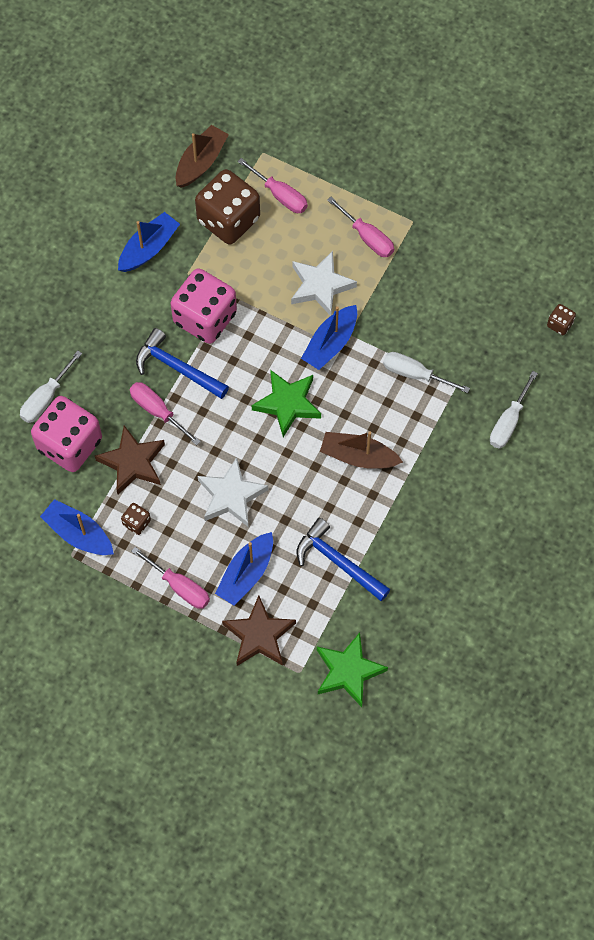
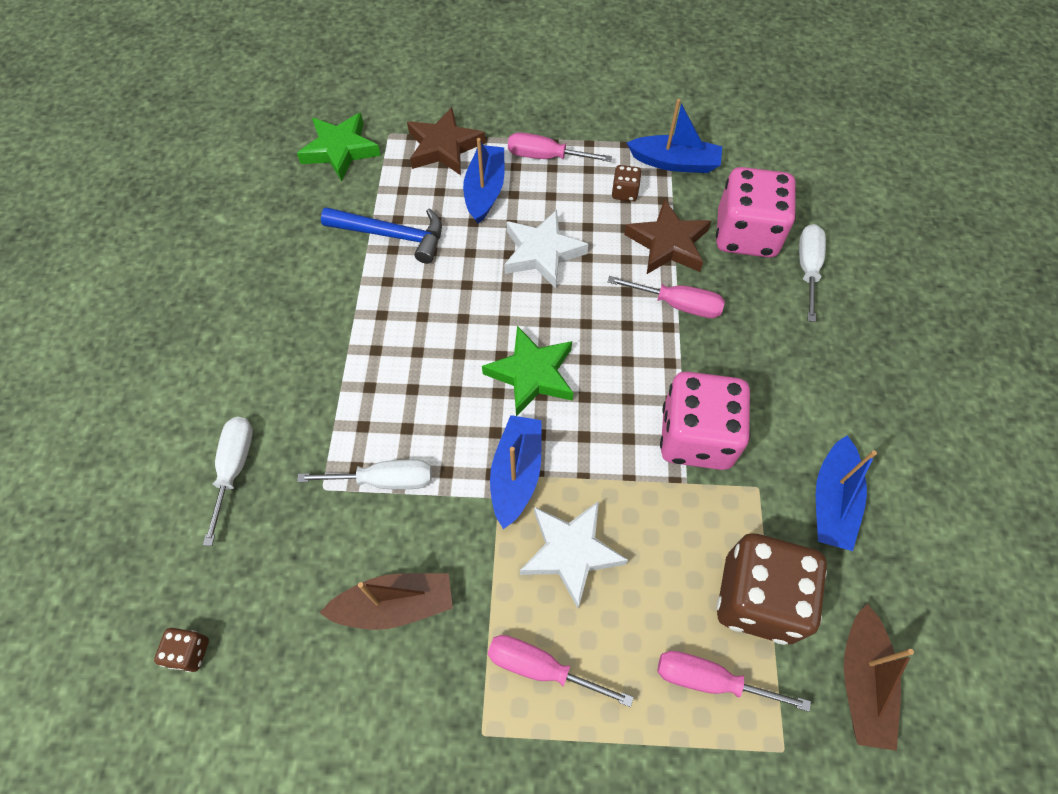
camera: 155 degrees right, 5 degrees down
blue hammer [136,328,229,399] -> none
brown boat [320,431,403,469] -> brown boat moved to [320,573,453,630]

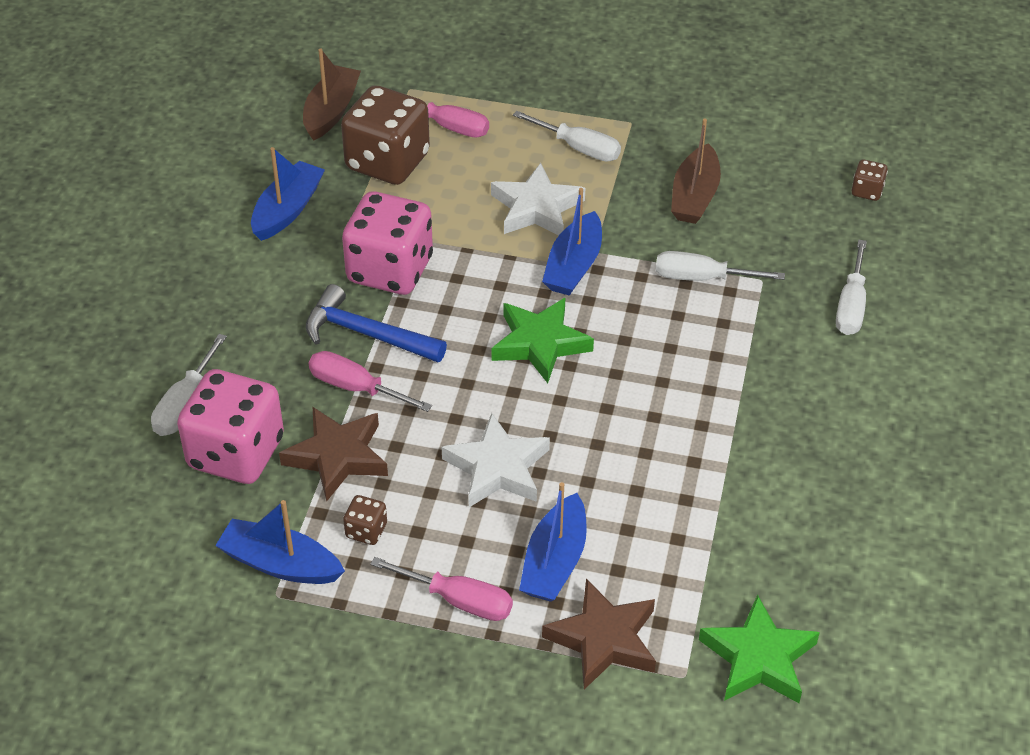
camera: 170 degrees left, 15 degrees down
brown boat [320,573,453,630] -> brown boat turned 75 degrees counterclockwise [671,119,721,224]
blue hammer [321,207,442,264] -> blue hammer moved to [306,284,447,362]
pink screwdriver [487,635,634,707] -> white screwdriver [513,111,621,162]

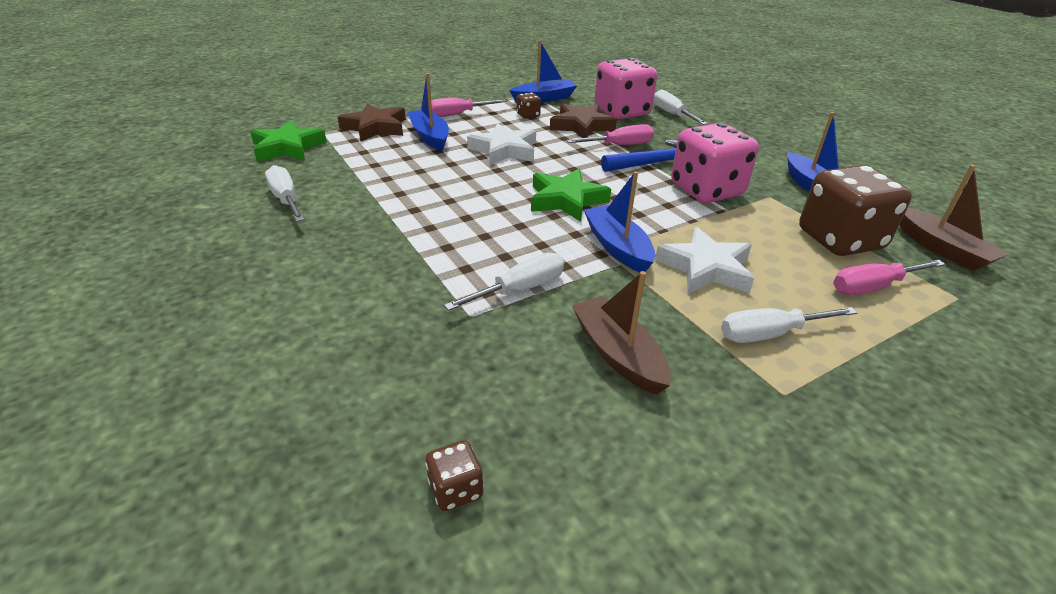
camera: 135 degrees right, 10 degrees down
white screwdriver [836,240,867,335] -> white screwdriver moved to [265,165,305,222]

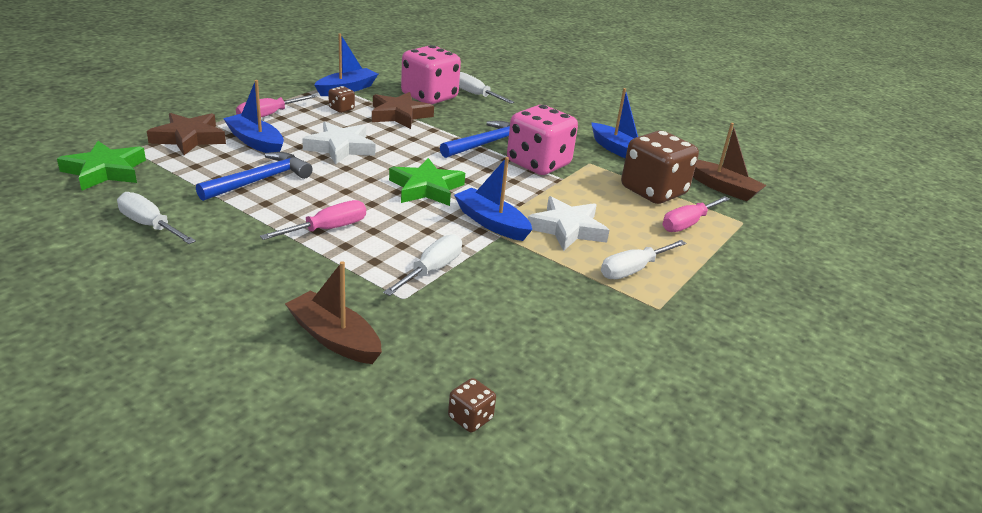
camera: 25 degrees left, 5 degrees down
pink screwdriver [566,124,654,145] -> pink screwdriver moved to [260,200,366,240]
brown boat [572,271,671,395] -> brown boat moved to [285,261,382,364]
none -> blue hammer [196,152,313,201]

